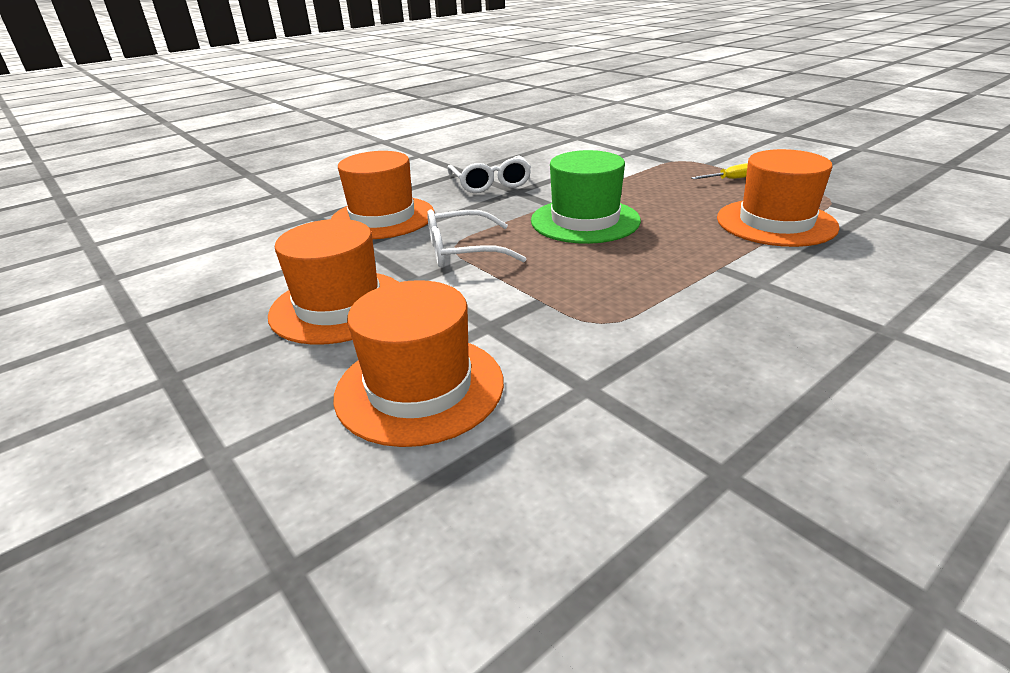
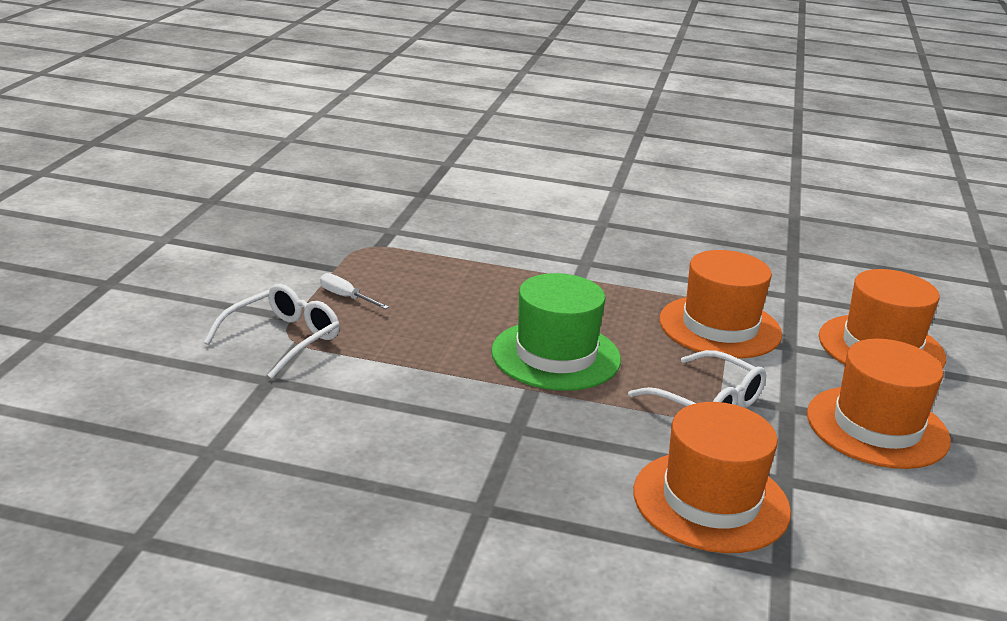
camera: 130 degrees left, 5 degrees down
white glasses [447,156,531,193] -> white glasses moved to [204,284,340,379]
yellow screwdriver [691,163,748,179] -> white screwdriver [320,273,389,309]
orange hat [717,149,840,247] -> orange hat moved to [660,250,782,359]

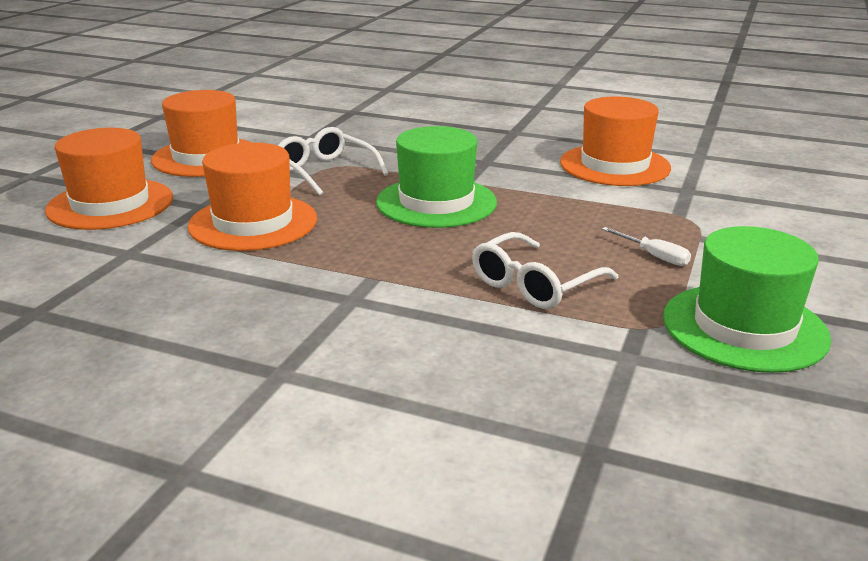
camera: 170 degrees left, 0 degrees up
white glasses [204,284,340,379] -> white glasses moved to [472,232,619,309]
orange hat [633,402,791,553] -> orange hat moved to [560,96,671,186]
none -> green hat [663,226,831,373]

